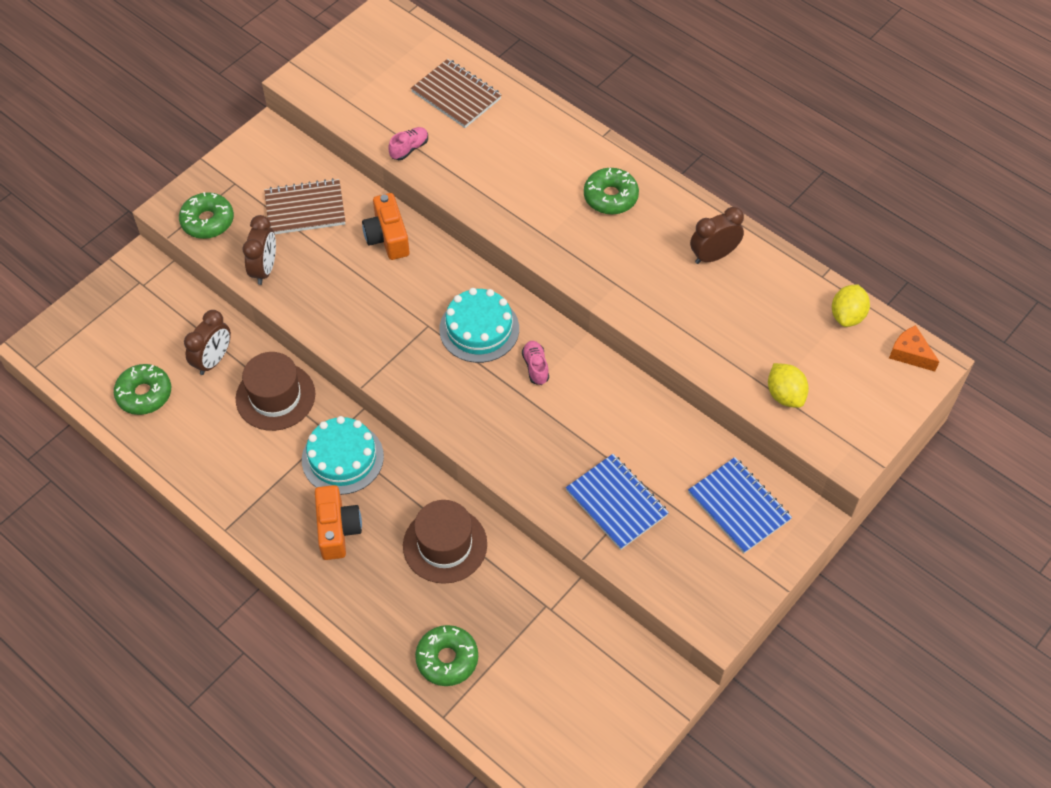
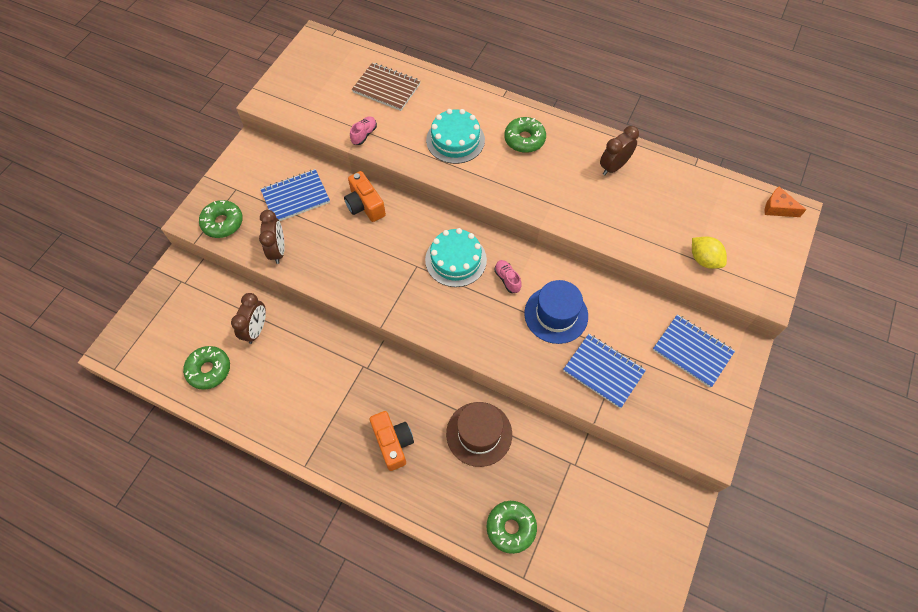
camera: 15 degrees left, 5 degrees up
brown hat [236,352,315,431] -> none
brown notebook [264,178,346,234] -> blue notebook [260,169,330,221]
turquoise cake [302,416,384,495] -> turquoise cake moved to [426,109,485,164]
yellow lemon [832,284,870,327] -> none
none -> blue hat [524,280,588,344]

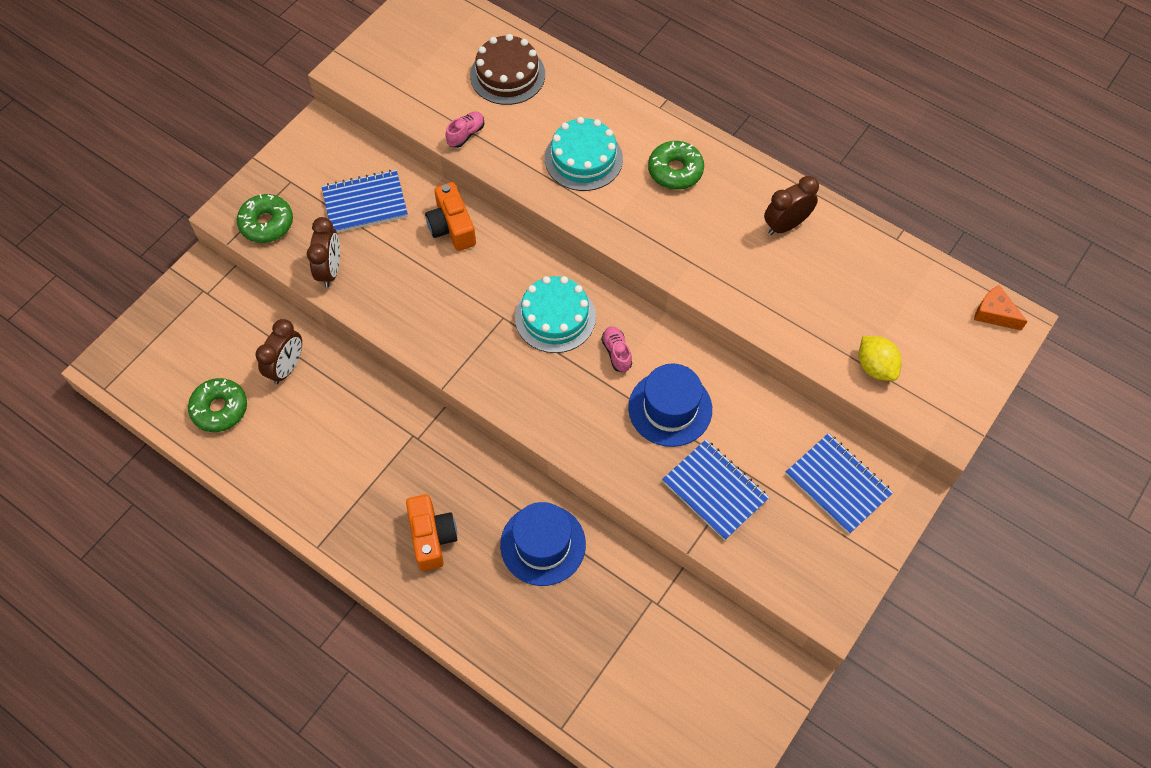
camera: 10 degrees right, 0 degrees up
brown notebook [352,63,421,111] -> brown cake [470,34,545,105]
brown hat [446,402,512,467] -> blue hat [500,502,586,586]
green donut [486,501,537,554] -> none

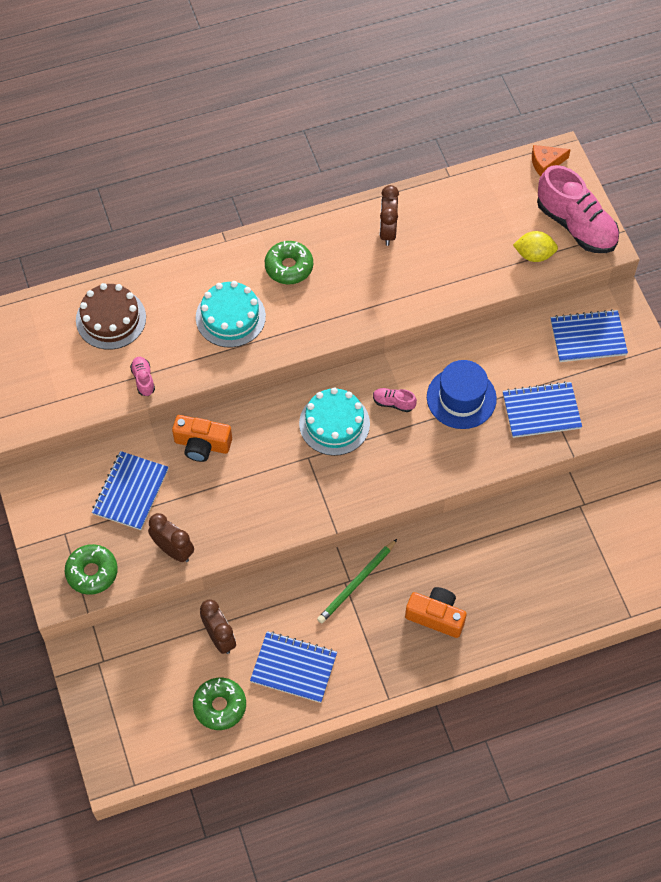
camera: 55 degrees left, 0 degrees up
blue hat [500,502,586,586] -> none
none -> blue notebook [250,631,337,703]
none -> green pencil [317,539,397,624]
none -> pink shoe [537,165,619,253]

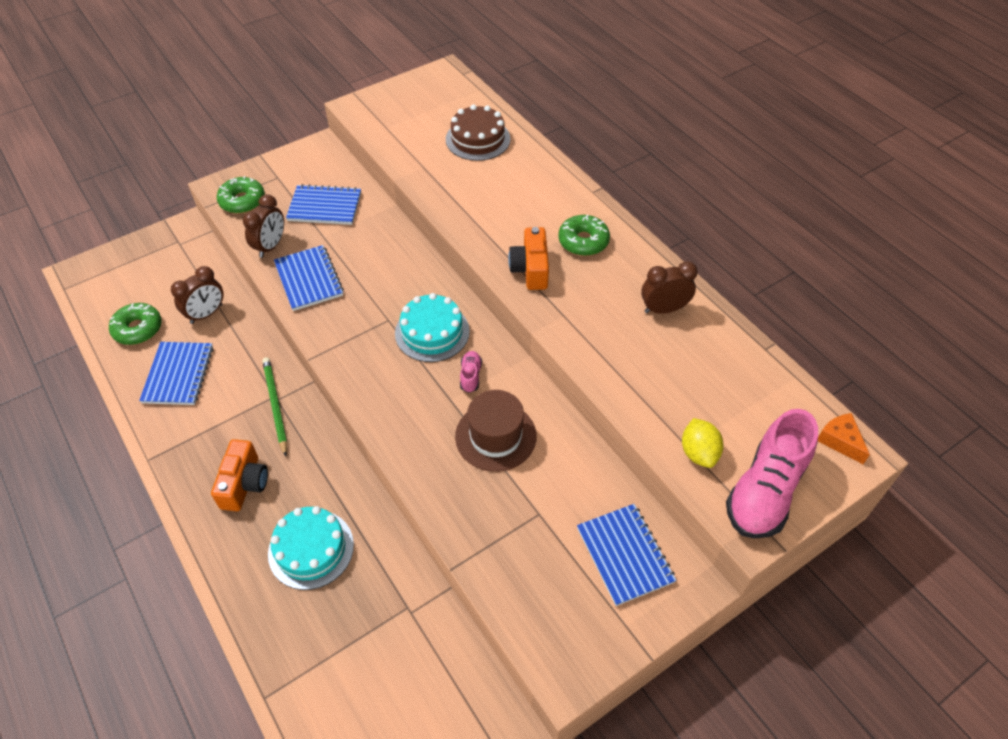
camera: 75 degrees right, 10 degrees down
pink shoe [130,357,155,396] -> none
orange camera [172,415,232,462] -> orange camera moved to [508,227,549,290]
turquoise cake [196,281,266,347] -> turquoise cake moved to [268,506,354,590]
green pencil [317,539,397,624] -> green pencil turned 45 degrees clockwise [262,357,287,457]
blue hat [427,360,497,429] -> brown hat [455,390,536,472]
blue notebook [503,381,582,438] -> blue notebook moved to [274,245,344,311]

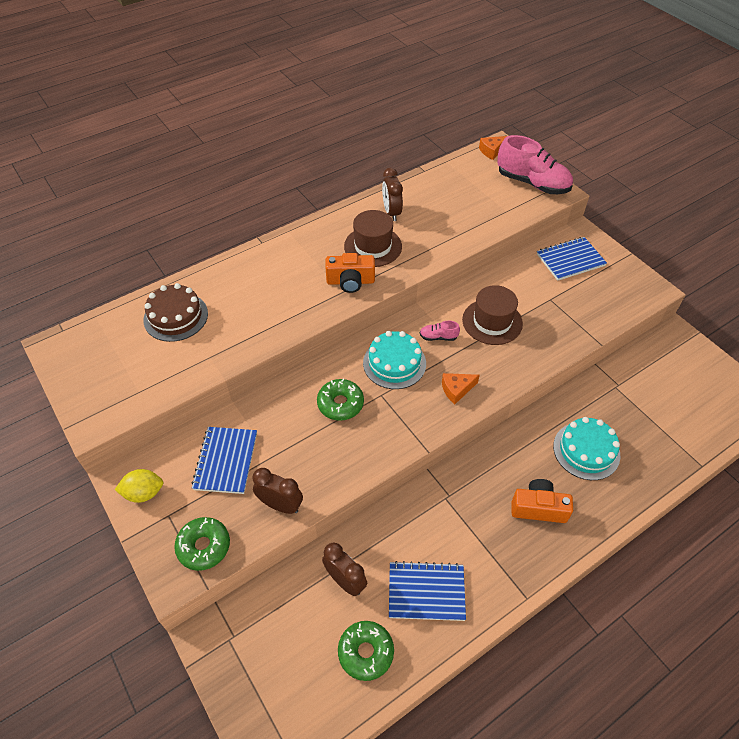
camera: 90 degrees left, 0 degrees up
green pencil [262,357,287,457] -> none
blue notebook [274,245,344,311] -> none
green donut [558,215,610,256] -> green donut moved to [317,379,364,421]
yellow lemon [682,418,724,468] -> yellow lemon moved to [115,469,163,503]
none -> brown hat [344,210,402,267]
none -> orange cheese [442,373,480,404]

